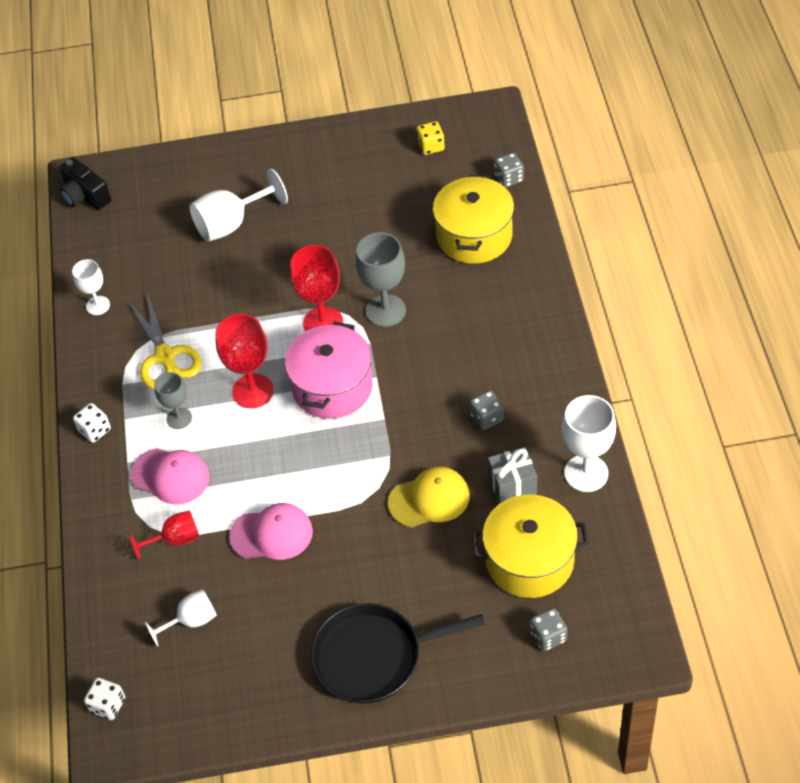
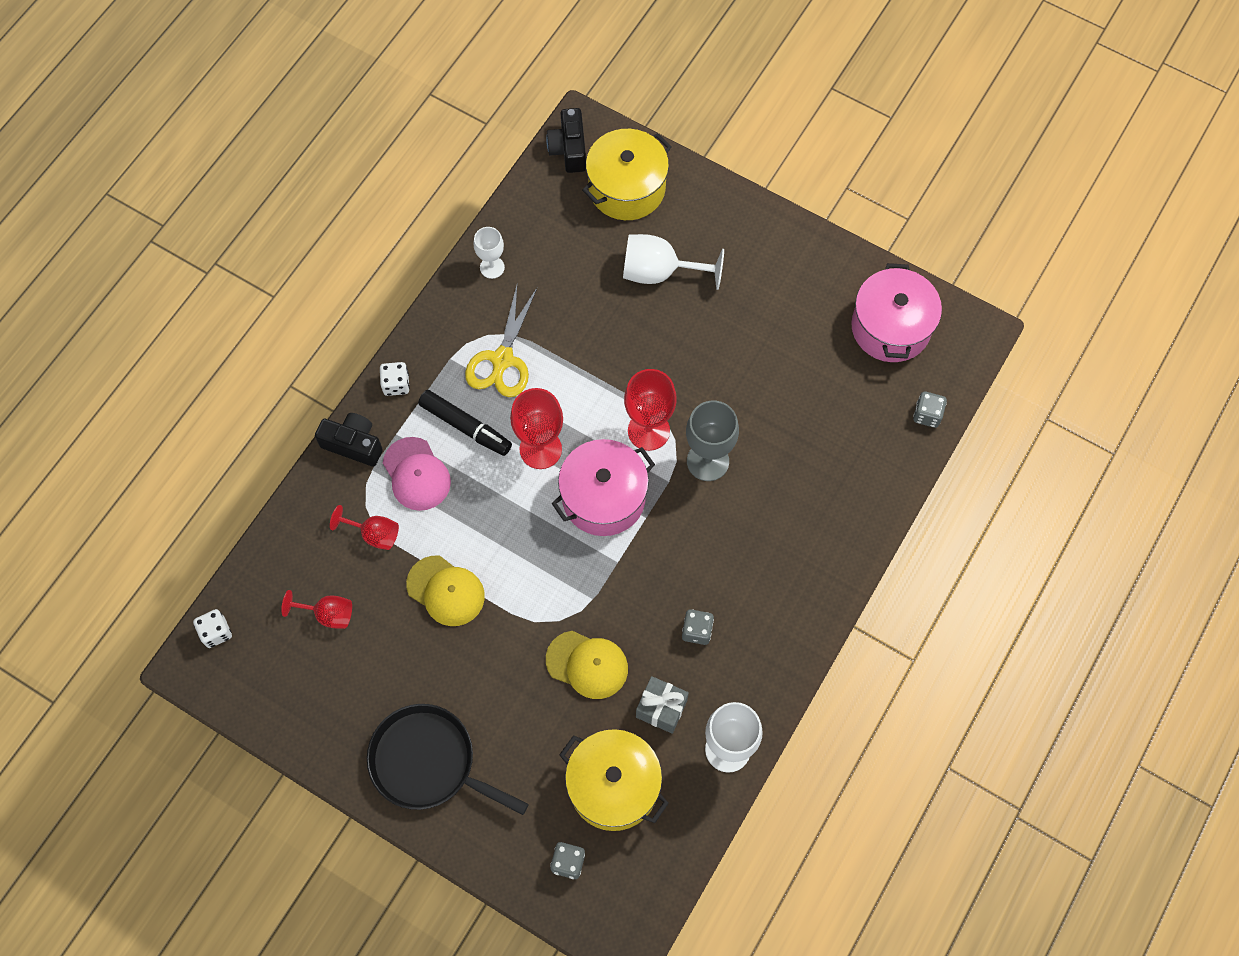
camera: 35 degrees right, 15 degrees up
white goblet [145,589,217,647] -> red goblet [281,590,352,629]
grey goblet [154,372,192,429] -> black marker [418,390,512,456]
pink cap [229,503,313,560] -> yellow cap [406,556,485,626]
yellow dice [417,121,445,155] -> pink pot [851,263,942,362]
yellow pot [433,175,514,264] -> yellow pot moved to [582,129,672,220]
none -> black camera [315,413,383,467]

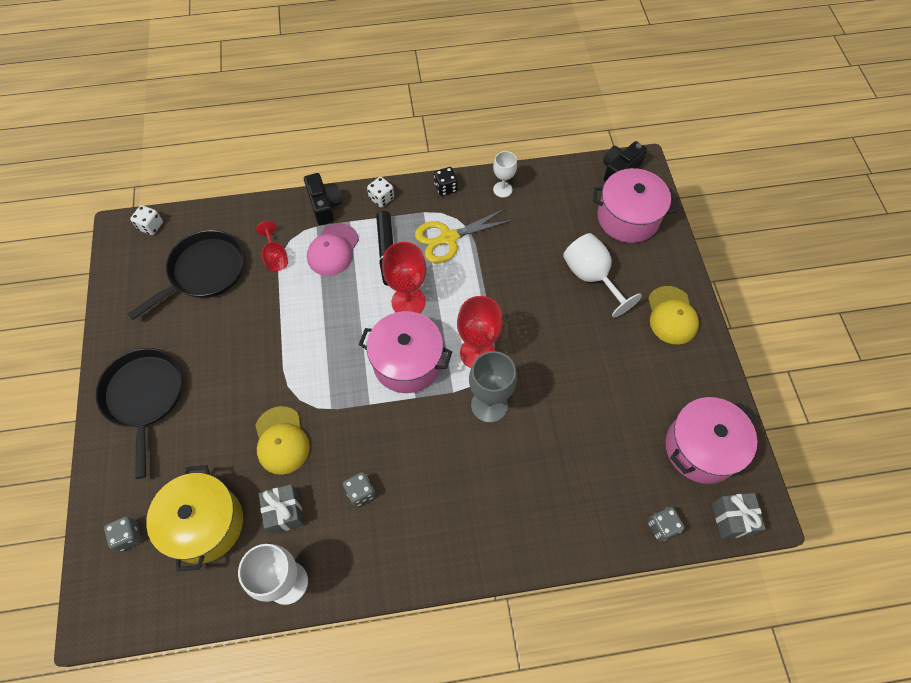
camera: 50 degrees right, 5 degrees down
red goblet [281,590,352,629] -> black pan [127,230,245,320]
yellow cap [406,556,485,626] -> yellow cap moved to [648,286,699,345]
yellow pot [582,129,672,220] -> pink pot [593,168,677,243]
none -> black dice [434,167,458,196]
none -> grey gift [712,493,766,539]

